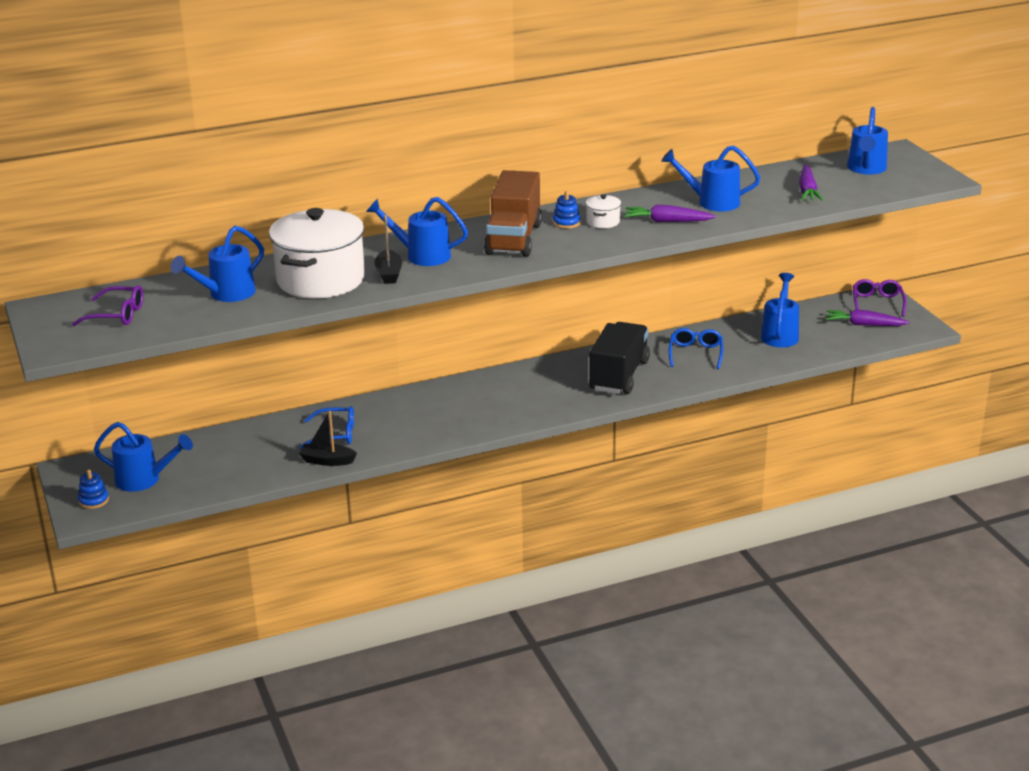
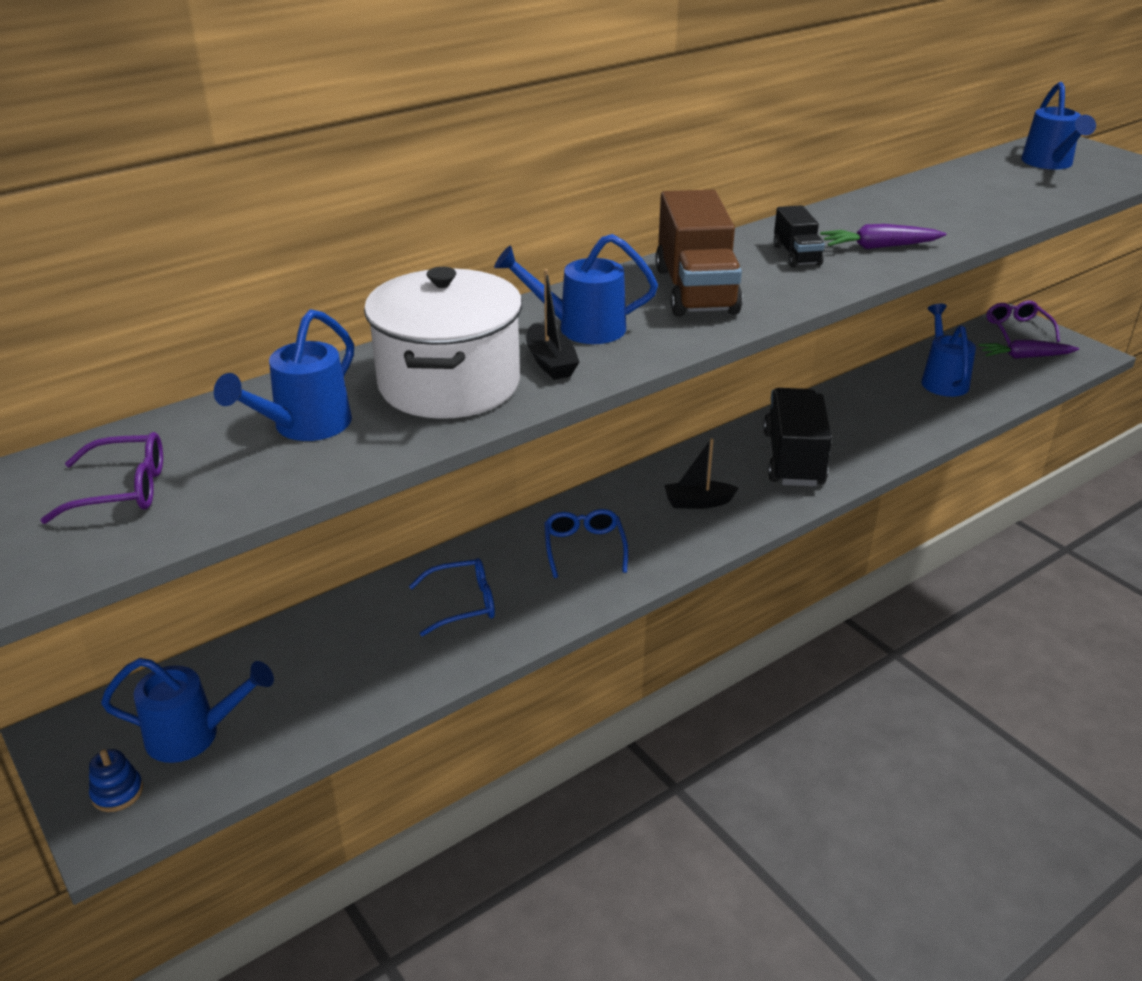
camera: 15 degrees left, 5 degrees up
black boat [299,411,357,466] -> black boat moved to [664,438,739,509]
blue stacking toy [553,191,581,229] -> none
white pot [586,194,621,228] -> black truck [774,205,825,268]
blue watering can [661,145,760,211] -> none
blue glasses [669,328,723,369] -> blue glasses moved to [544,509,628,578]
purple carrot [799,165,823,201] -> none

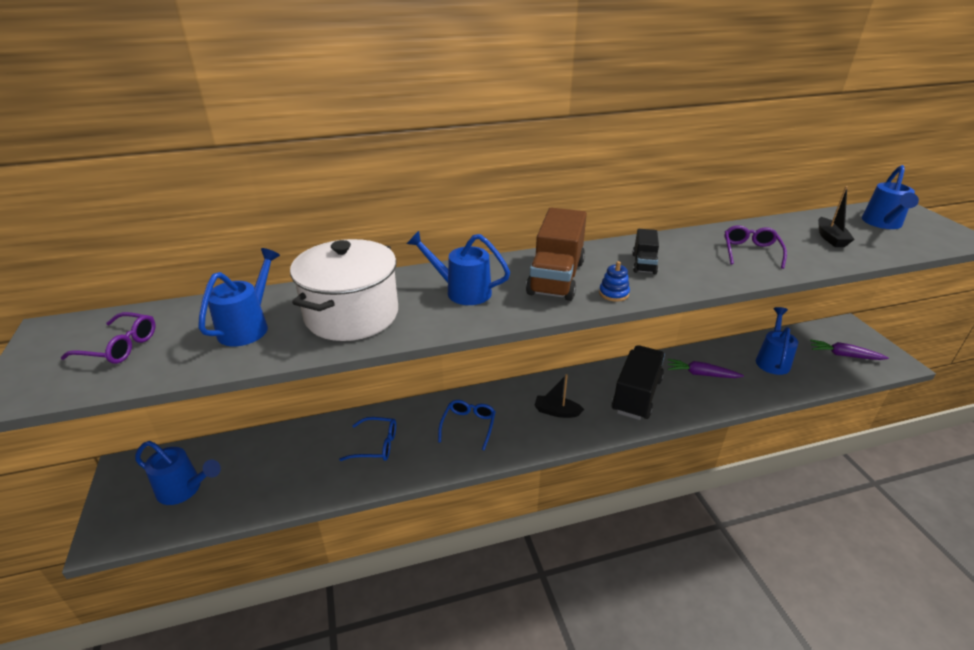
camera: 20 degrees right, 0 degrees up
blue stacking toy [89,749,143,812] -> blue stacking toy moved to [599,261,630,302]
blue watering can [214,309,354,441] -> blue watering can turned 150 degrees clockwise [198,248,280,346]
black boat [526,269,579,380] -> black boat moved to [818,186,855,247]
purple carrot [820,224,946,249] -> purple carrot moved to [668,359,744,378]
purple glasses [986,300,1060,345] -> purple glasses moved to [725,225,787,269]

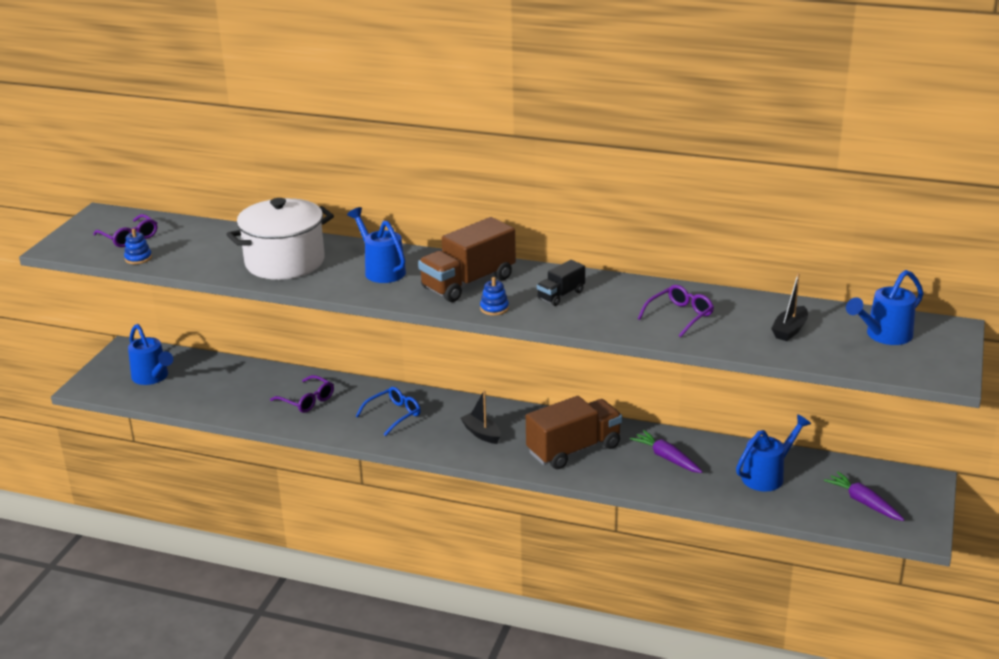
camera: 35 degrees right, 5 degrees down
blue watering can [198,248,280,346] -> none
blue glasses [339,417,396,461] -> purple glasses [270,375,334,413]
black truck [611,345,665,420] -> brown truck [526,396,622,469]
none -> blue stacking toy [124,229,152,264]

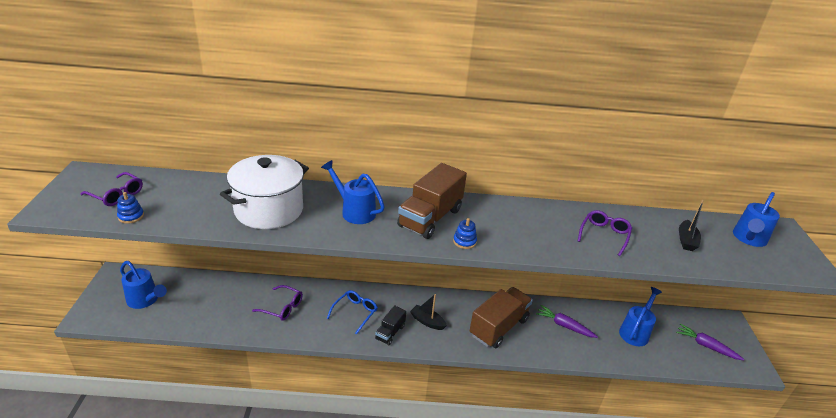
camera: 20 degrees left, 5 degrees up
black truck [537,260,585,306] -> black truck moved to [375,305,406,345]

